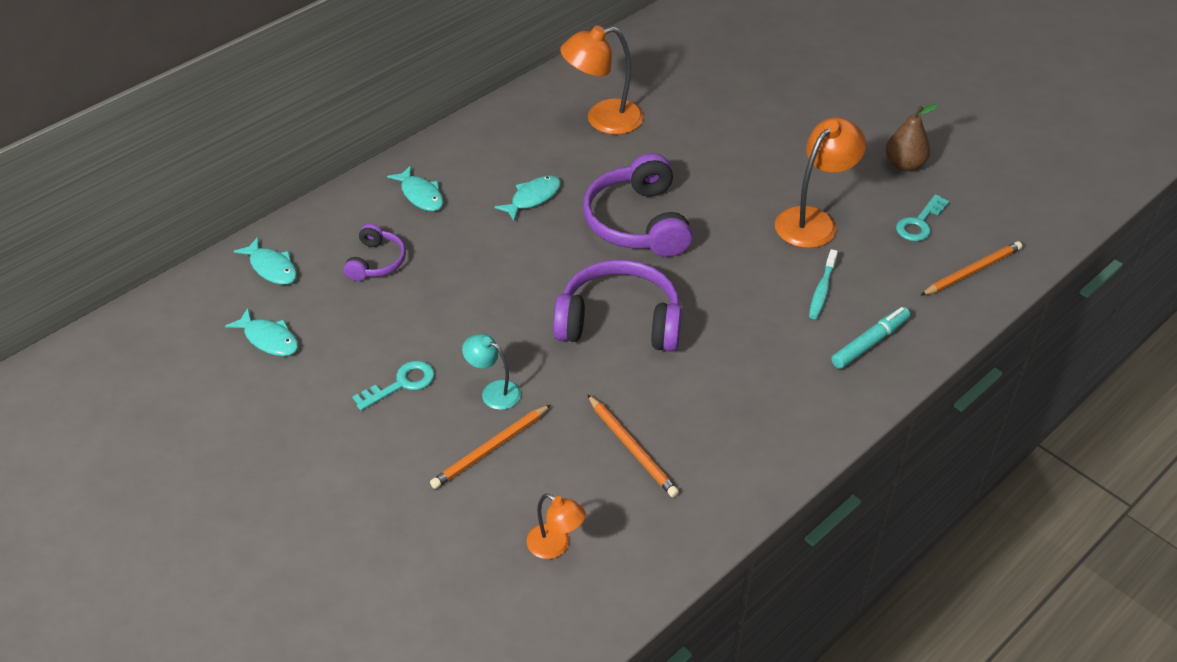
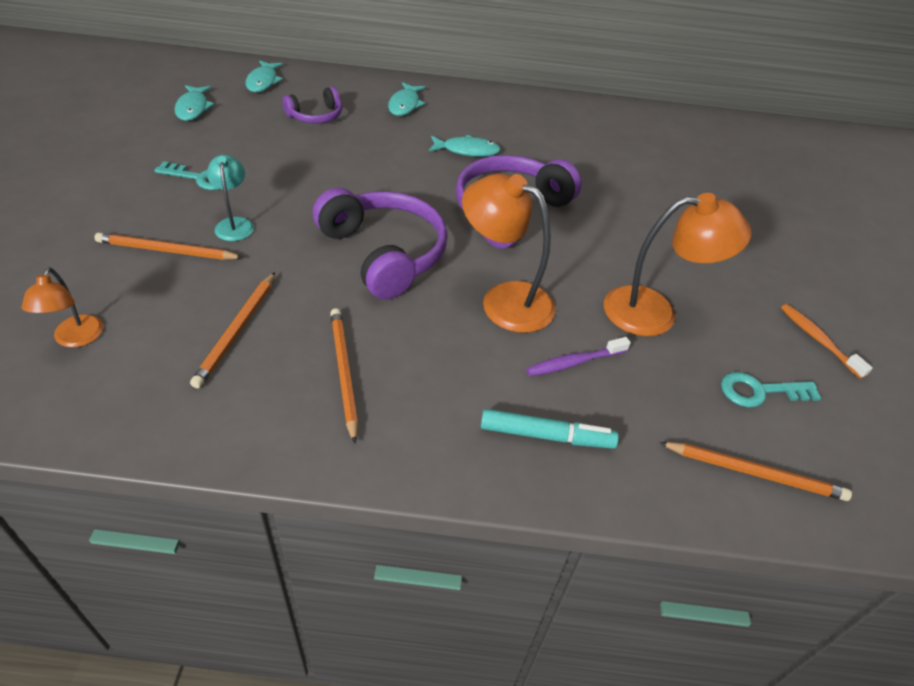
camera: 45 degrees right, 0 degrees up
orange lamp [560,26,644,135] -> orange lamp moved to [462,174,556,333]
turquoise toothbrush [809,249,838,319] -> purple toothbrush [526,337,631,376]
brown pear [886,104,938,171] -> orange toothbrush [781,304,873,379]
none -> orange pencil [330,308,358,444]

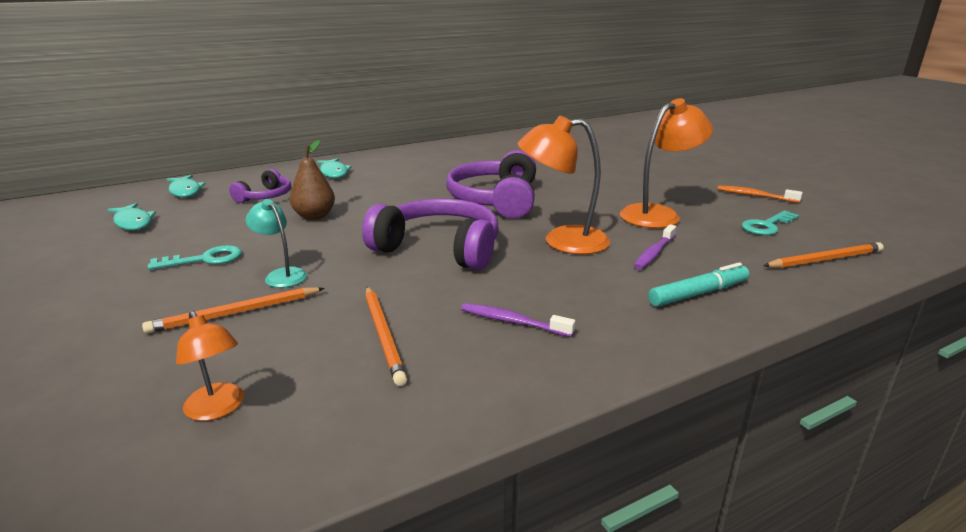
camera: 30 degrees left, 20 degrees down
orange pencil [330,308,358,444] -> purple toothbrush [461,303,575,337]
turquoise fish [429,135,501,157] -> none
none -> brown pear [290,140,335,220]

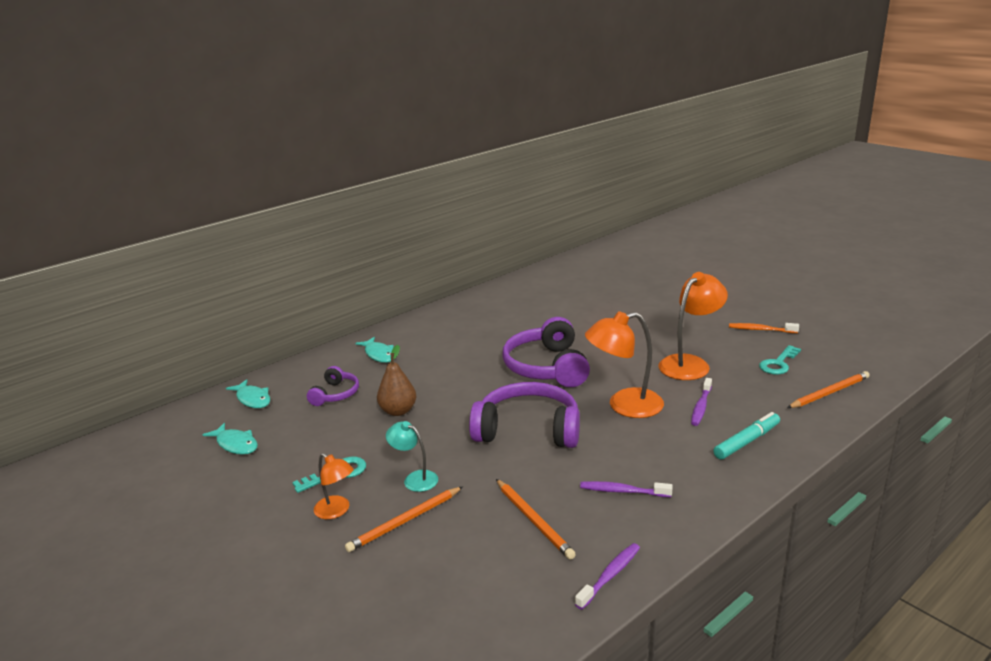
camera: 10 degrees left, 0 degrees up
orange lamp [176,311,244,421] -> orange lamp moved to [314,453,354,519]
none -> purple toothbrush [575,543,640,610]

